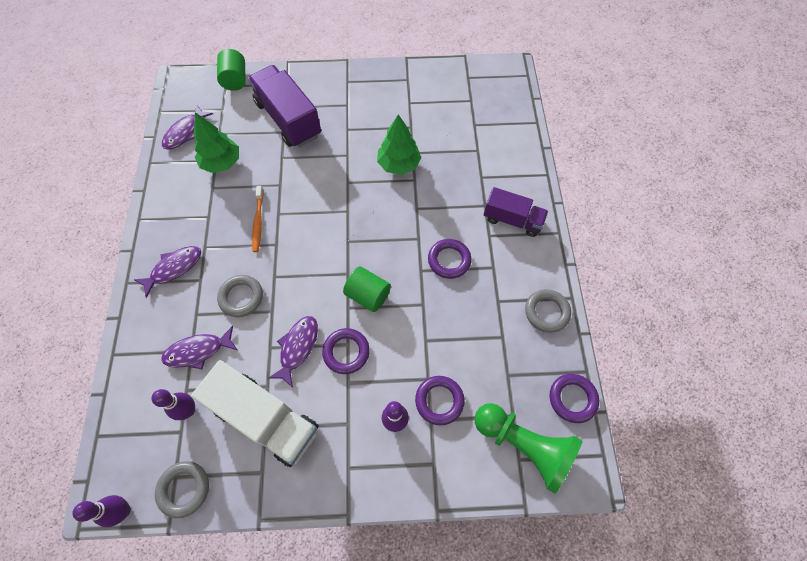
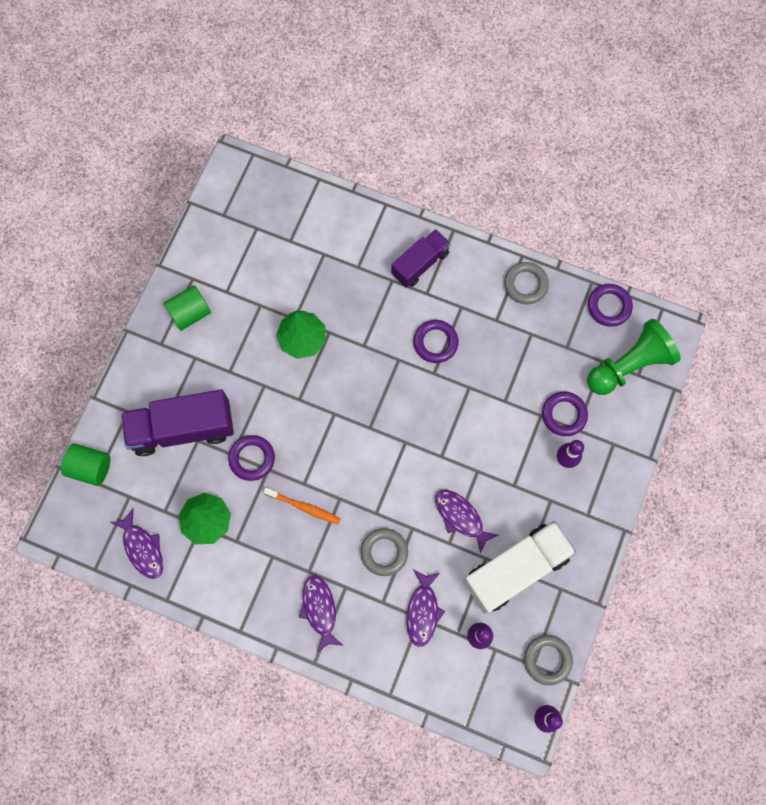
camera: 65 degrees left, 10 degrees up
purple ring [322,328,370,374] -> purple ring moved to [228,435,275,481]
green cylinder [343,266,391,312] -> green cylinder moved to [164,285,211,331]

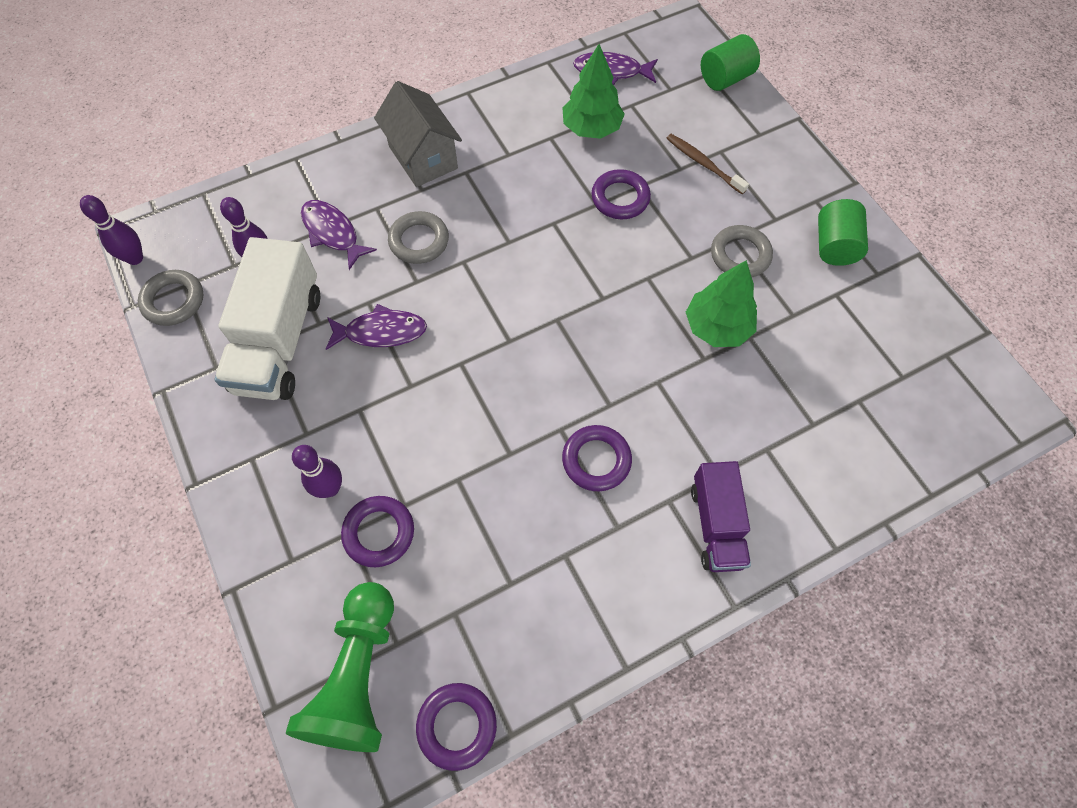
camera: 130 degrees right, 10 degrees down
purple truck [121,390,234,456] -> brown toothbrush [666,134,749,194]
orange toothbrush [263,487,341,524] -> none
purple fish [299,575,342,652] -> grey house [374,81,462,187]
grey ring [504,262,549,304] -> grey ring moved to [711,225,773,277]

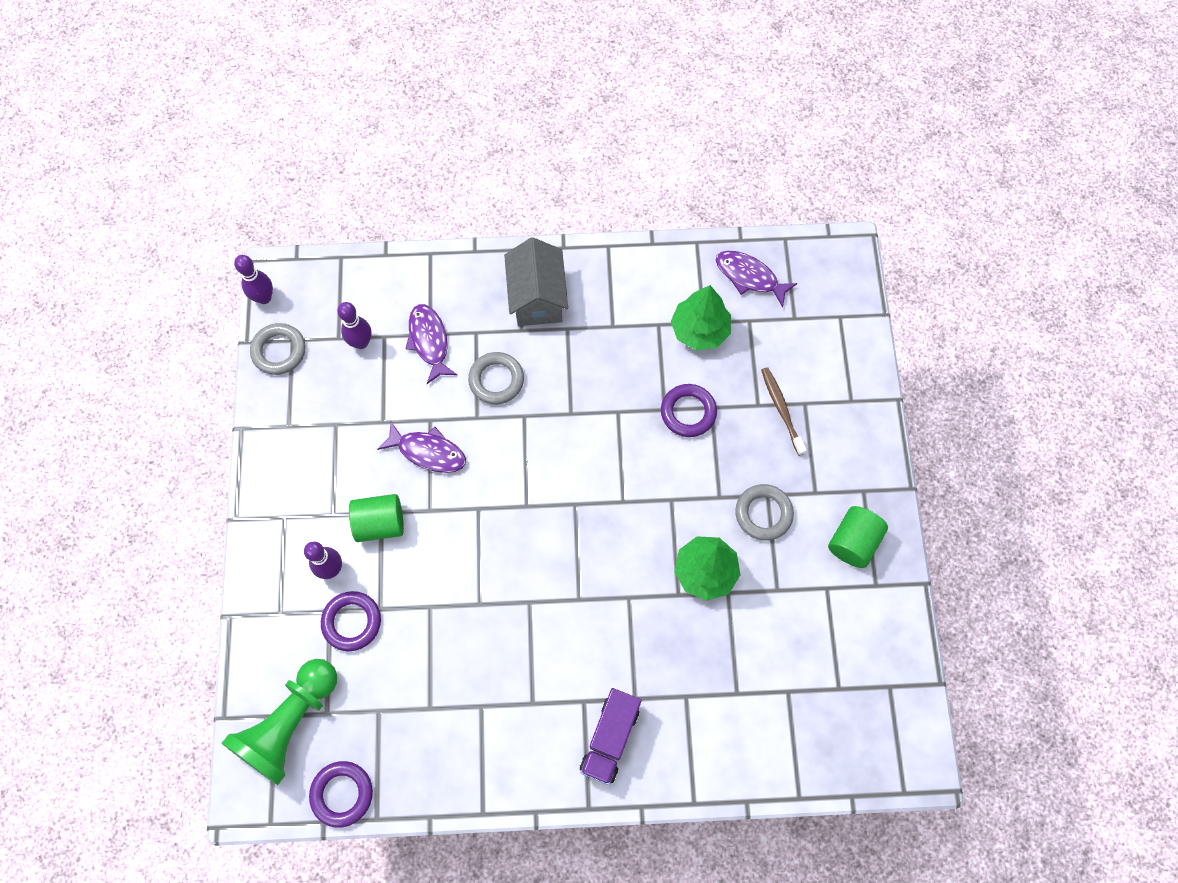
camera: 25 degrees right, 5 degrees up
white truck [215,237,320,400] -> none
purple ring [562,425,632,491] -> none
green cylinder [701,34,760,91] -> green cylinder moved to [349,494,404,542]

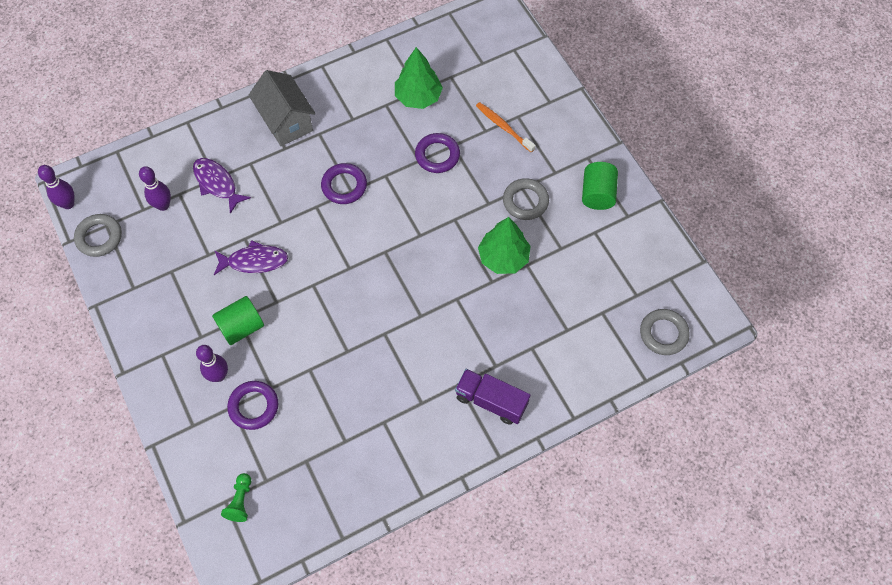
camera: 25 degrees left, 5 degrees down
green pawn [222,659,337,785] -> green pawn [221,473,251,522], size x0.45
purple ring [309,761,373,828] -> purple ring moved to [321,163,367,204]
grey ring [468,352,524,404] -> grey ring moved to [640,309,690,355]
purple truck [580,688,641,785] -> purple truck turned 120 degrees clockwise [455,369,530,425]
purple fish [716,251,798,308] -> none
brown toothbrush [761,367,807,456] -> orange toothbrush [476,102,535,152]

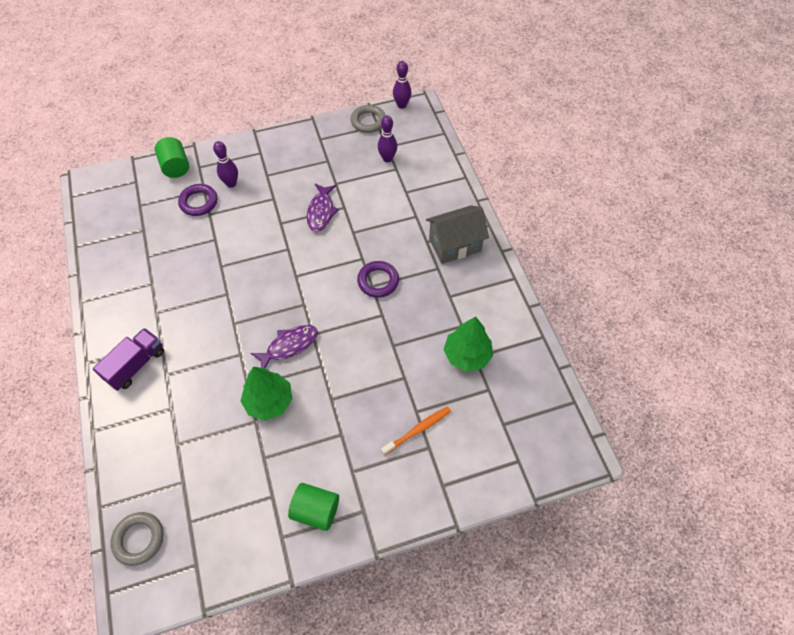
camera: 100 degrees right, 5 degrees down
purple fish [193,158,251,214] -> purple fish moved to [251,325,318,368]
green cylinder [212,296,264,345] -> green cylinder moved to [155,137,189,178]
green pawn [221,473,251,522] -> none
purple ring [415,133,460,173] -> none
grey ring [503,178,549,220] -> none

